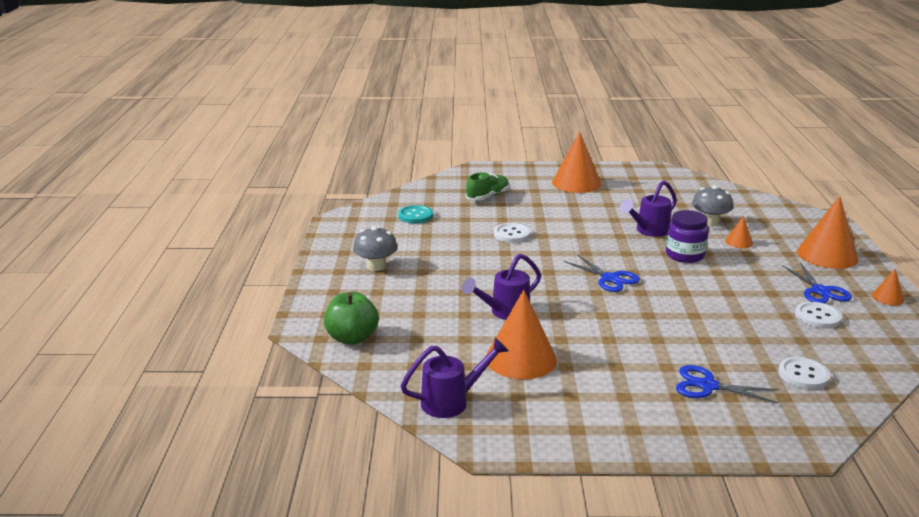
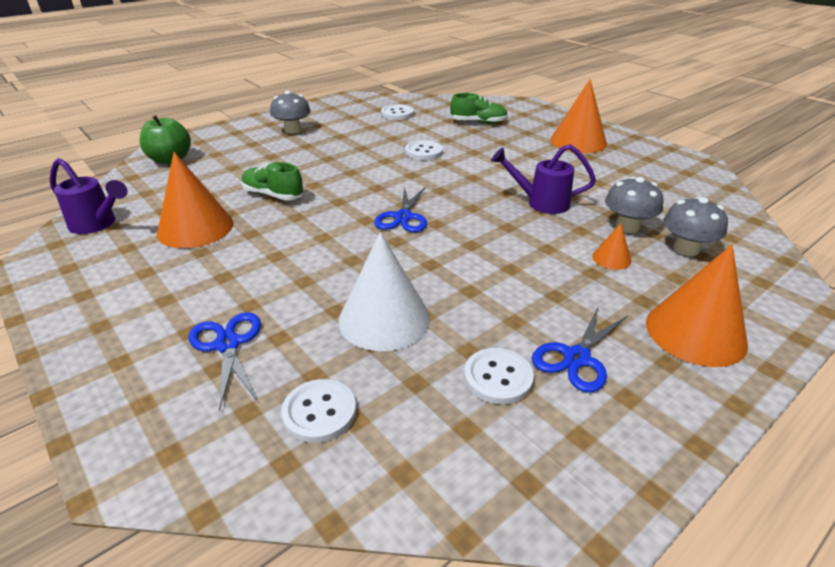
camera: 50 degrees right, 10 degrees up
turquoise button [398,205,433,223] -> white button [381,104,414,120]
purple watering can [462,254,541,320] -> green shoe [241,162,304,200]
purple jar [666,210,709,263] -> none
orange cone [872,269,904,306] -> none
none -> white cone [338,232,430,351]
none -> grey mushroom [663,197,728,256]

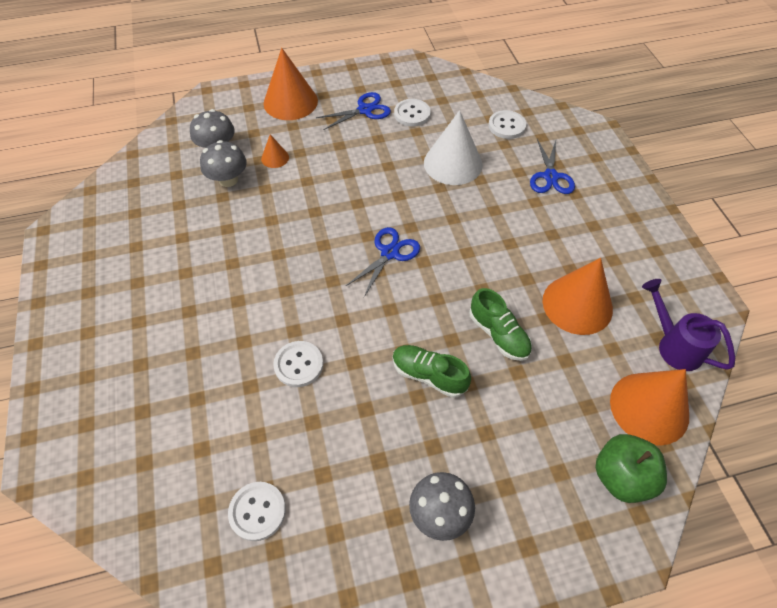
camera: 155 degrees left, 20 degrees up
green shoe [450,93,508,124] -> green shoe moved to [393,345,471,398]
purple watering can [491,144,596,214] -> none
orange cone [550,79,607,153] -> orange cone moved to [610,369,689,446]

